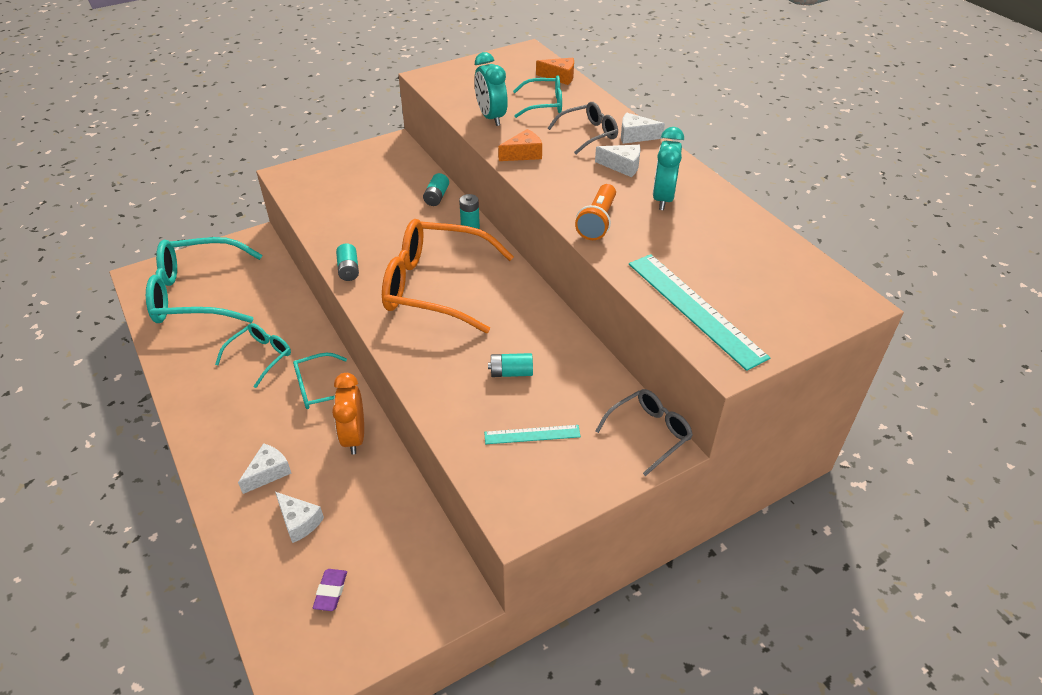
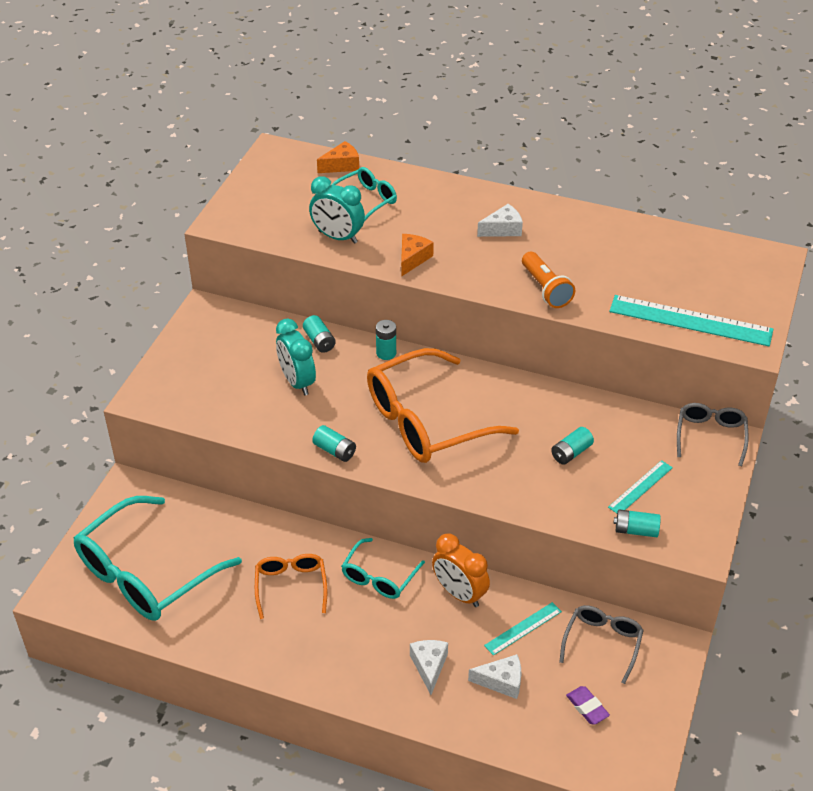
camera: 40 degrees left, 0 degrees up
turquoise glasses [215,323,291,388] -> orange glasses [255,554,327,619]
grey glasses [548,102,618,154] -> grey glasses moved to [559,605,644,684]
white cheese [621,113,665,144] -> none
turquoise clock [653,127,684,210] -> turquoise clock moved to [276,318,316,396]
none -> turquoise ruler [484,602,562,656]
none -> turquoise battery [614,509,661,537]

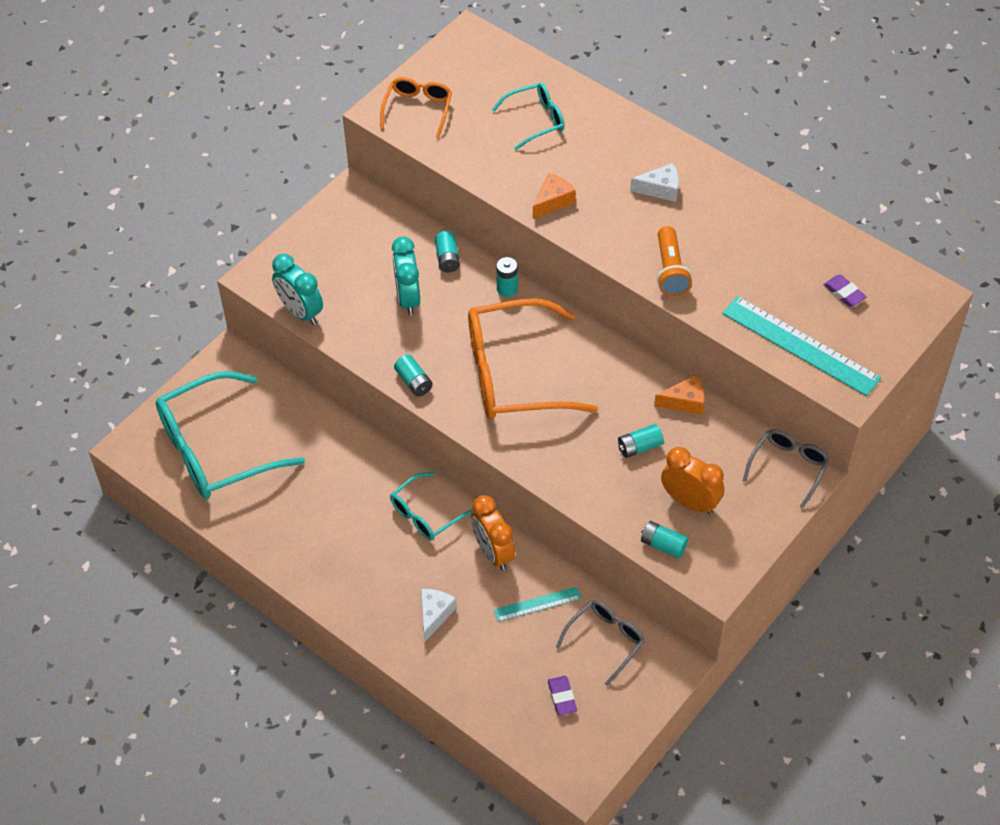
camera: 20 degrees right, 10 degrees up
orange glasses [255,554,327,619] -> orange glasses moved to [380,77,452,138]
turquoise clock [309,176,365,244] -> turquoise clock moved to [272,254,323,325]
orange cheese [317,141,359,173] -> orange cheese moved to [654,375,705,415]
white cheese [468,654,521,699] -> none
turquoise ruler [608,460,673,513] -> orange clock [661,447,725,514]
none -> purple eraser [823,275,867,307]

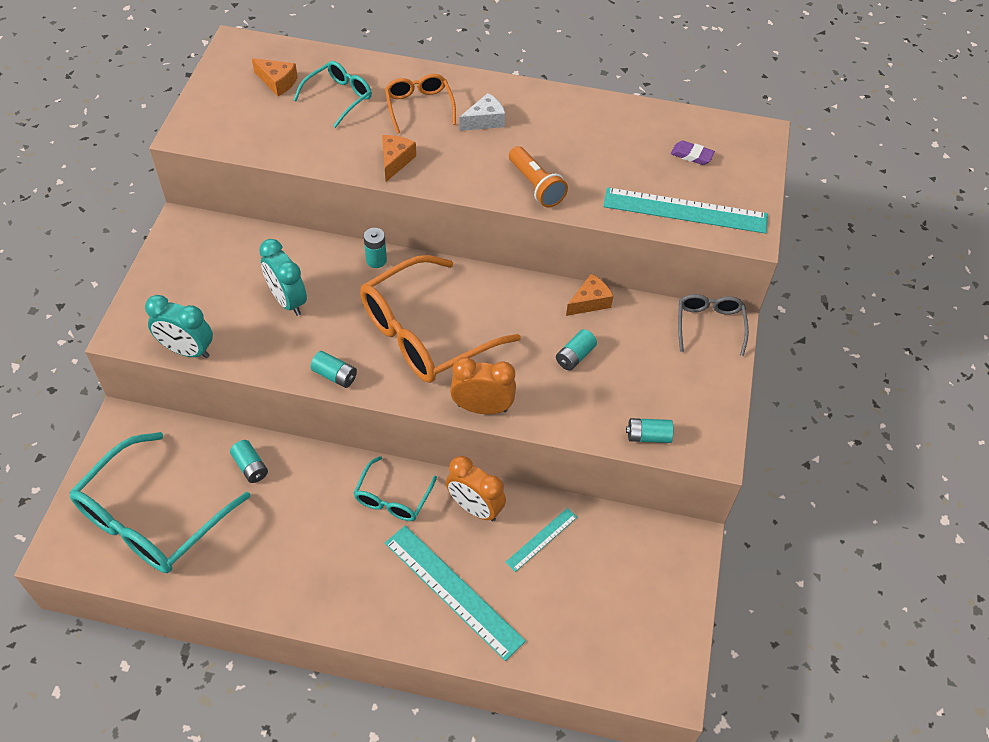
camera: 30 degrees left, 0 degrees up
orange glasses [380,77,452,138] -> orange glasses moved to [385,74,456,133]
white cheese [421,589,457,642] -> turquoise ruler [385,526,526,661]
turquoise battery [435,231,460,272] -> turquoise battery moved to [230,440,268,483]
purple eraser [548,676,577,716] -> none
grey glasses [556,600,645,686] -> none
orange clock [661,447,725,514] -> orange clock moved to [450,357,516,414]
none -> orange cheese [252,58,298,96]

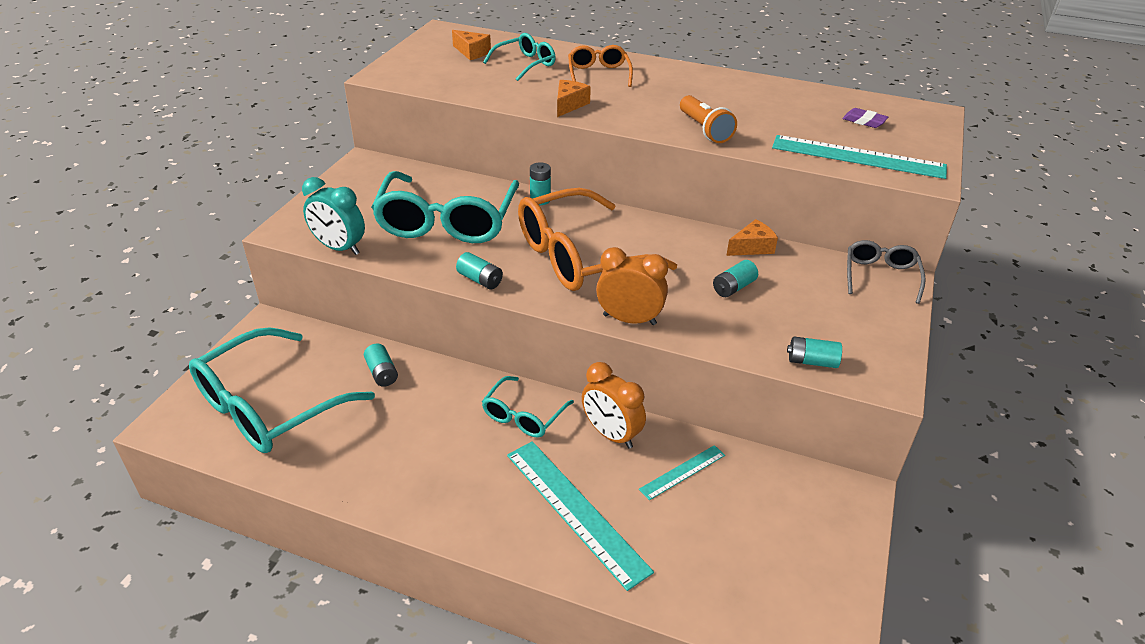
camera: 10 degrees right, 15 degrees down
turquoise clock [259,239,307,316] -> turquoise glasses [371,171,519,243]
white cheese [459,93,505,131] -> none

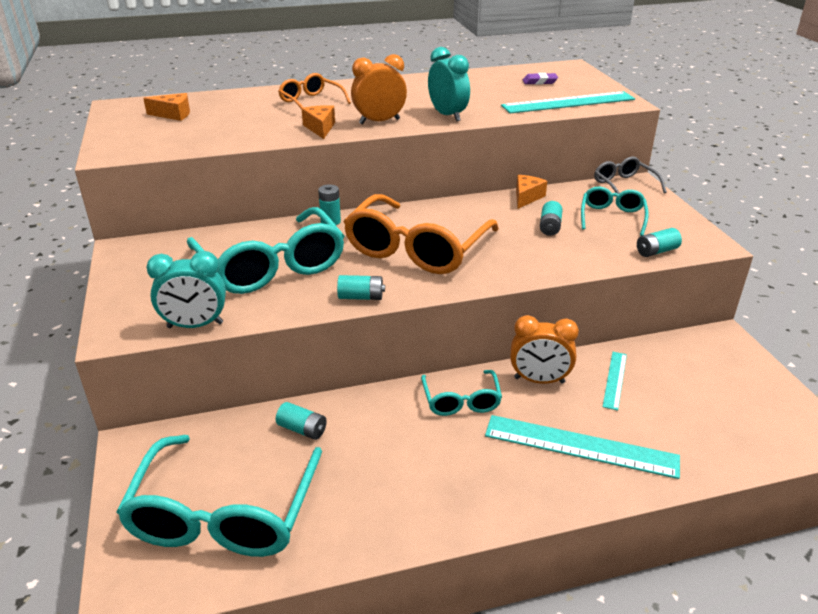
camera: 35 degrees left, 5 degrees down
turquoise glasses [483,33,556,81] -> turquoise glasses moved to [581,187,649,236]
orange clock [596,247,668,325] -> orange clock moved to [351,54,407,124]
orange flashlight [680,95,737,143] -> turquoise clock [428,47,470,121]

